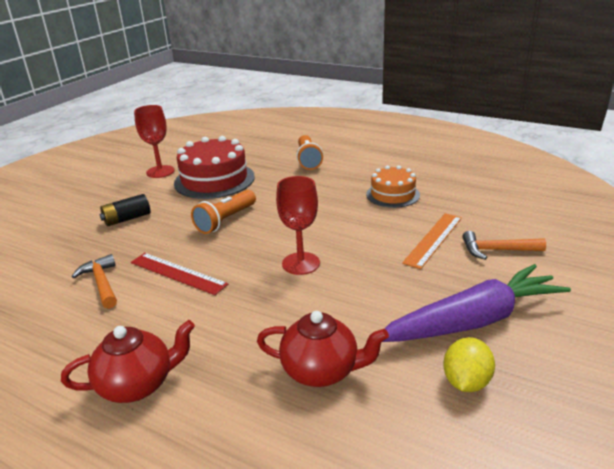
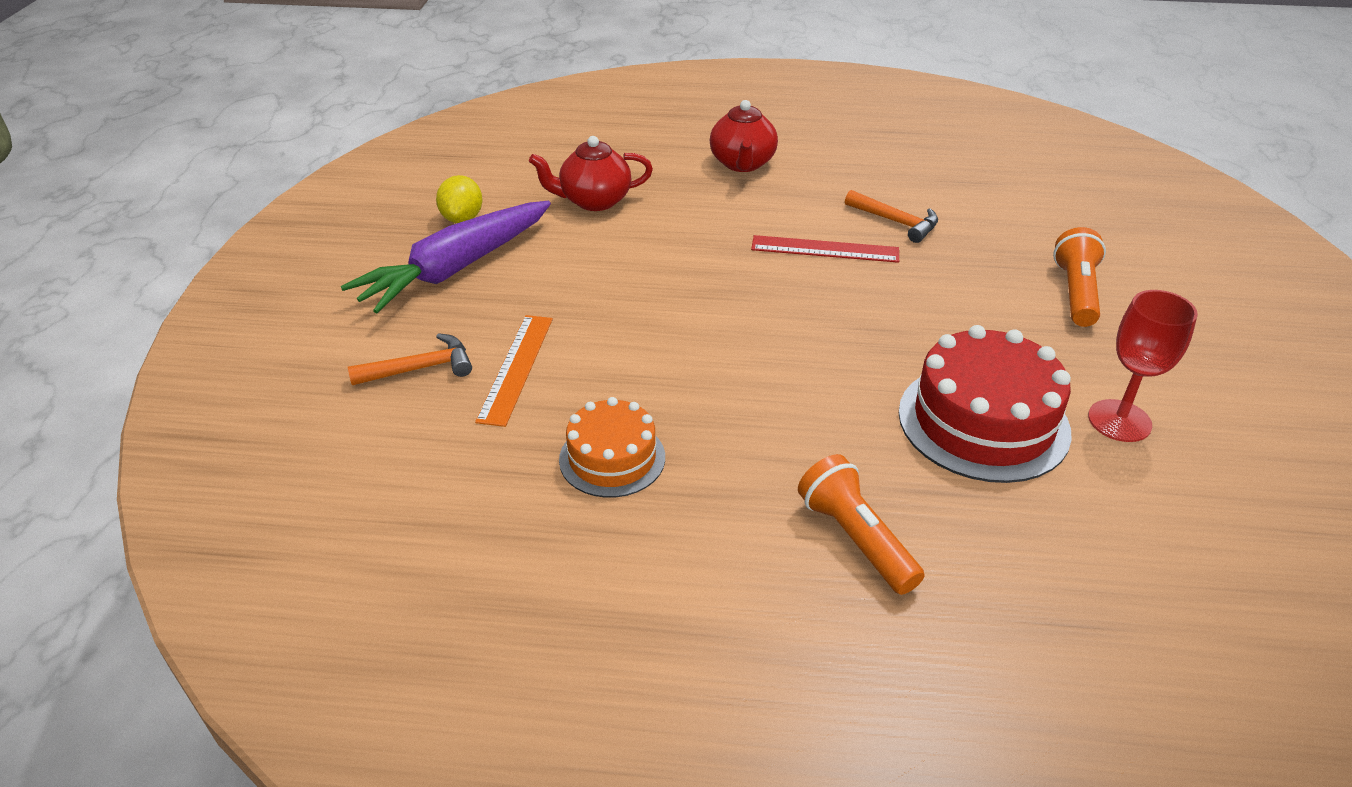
camera: 155 degrees right, 10 degrees up
red teapot [61,320,195,403] -> red teapot turned 45 degrees counterclockwise [710,100,778,172]
black battery [99,194,150,226] -> none
orange flashlight [191,190,256,234] -> orange flashlight moved to [1053,227,1106,327]
red goblet [276,176,320,275] -> none

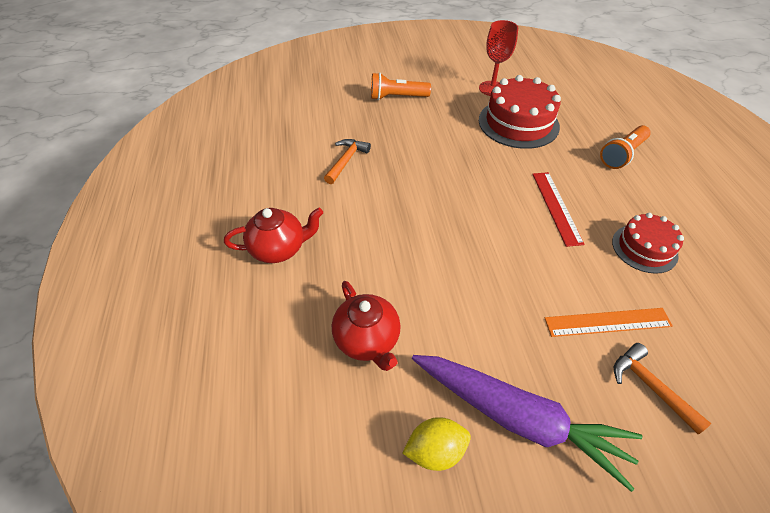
camera: 105 degrees left, 10 degrees up
orange cake [559,397,665,498] -> red cake [612,213,684,274]
red ruler [751,235,899,263] -> red ruler moved to [532,172,584,247]

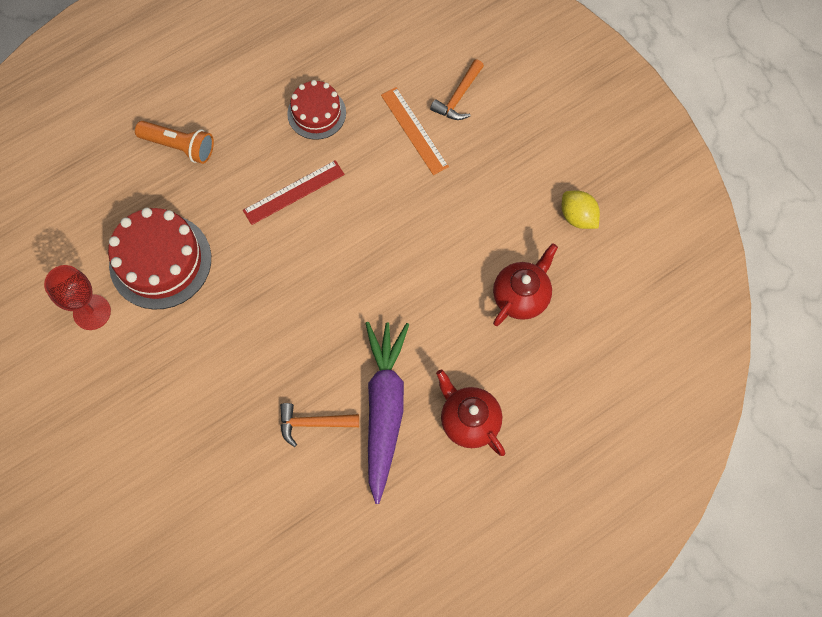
camera: 115 degrees left, 20 degrees up
orange flashlight [371,72,431,100] -> none
purple carrot [412,355,643,492] -> purple carrot moved to [366,322,409,504]

